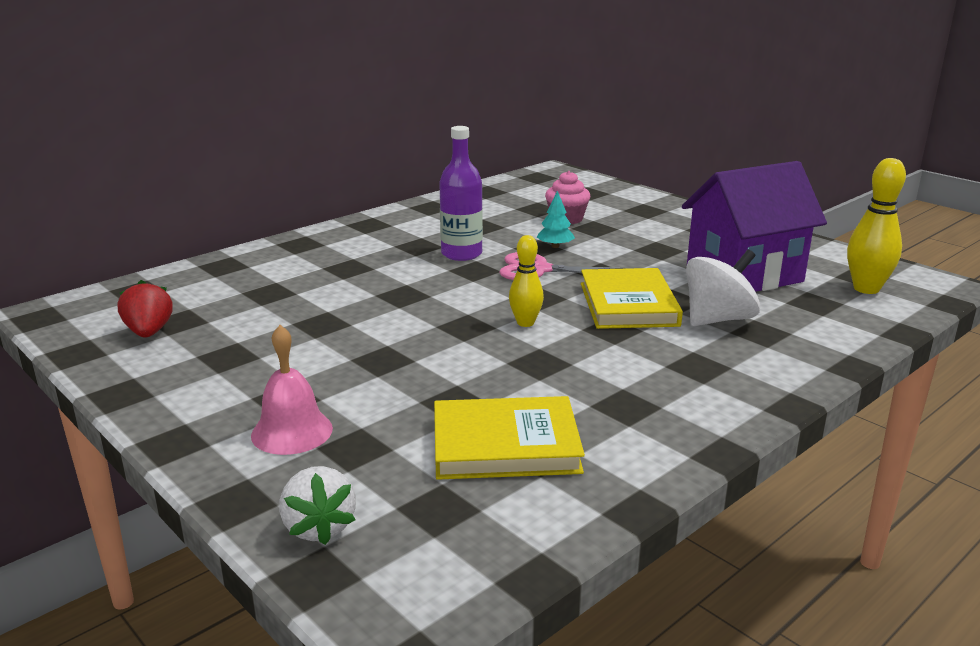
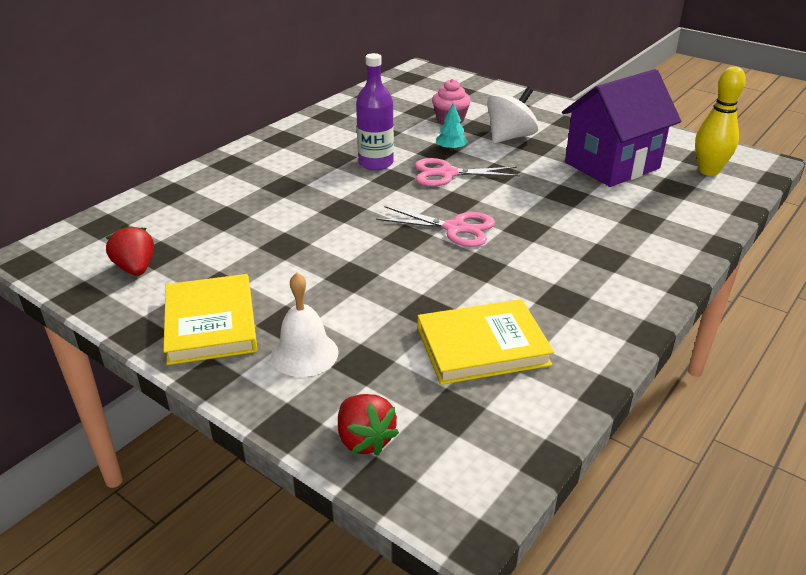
camera: 10 degrees left, 10 degrees up
pink bell [251,325,333,455] -> white bell [271,272,338,377]
white strawberry [279,466,356,545] -> red strawberry [338,394,399,456]
yellow bowling pin [509,235,544,327] -> pink scissors [376,206,495,247]
yellow book [581,268,683,329] -> yellow book moved to [163,274,257,365]
white spinning top [686,250,760,326] -> white spinning top moved to [487,87,538,143]

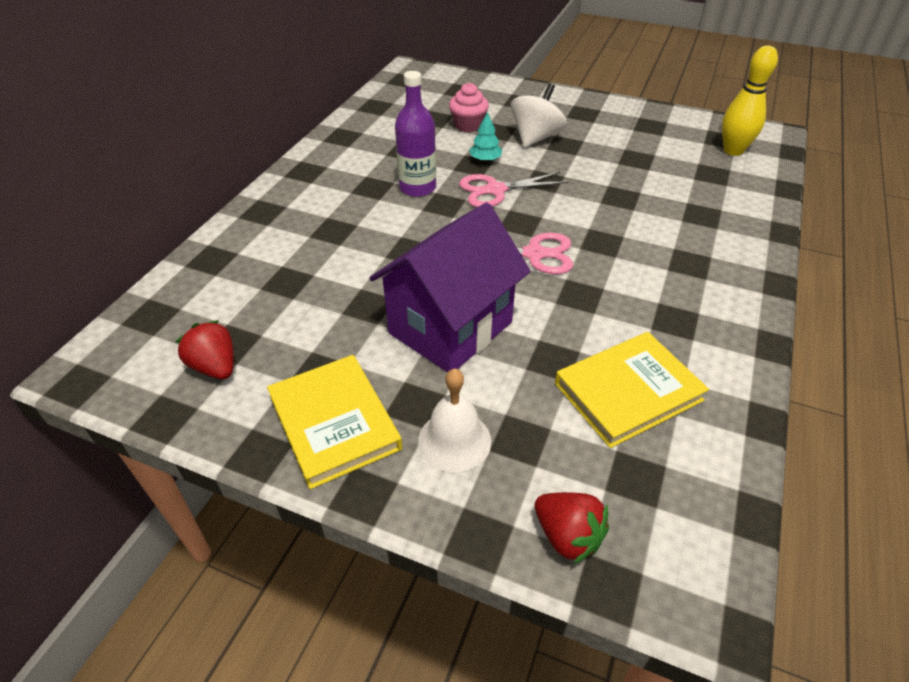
camera: 15 degrees left, 10 degrees up
purple house [562,69,681,187] -> purple house moved to [369,202,531,373]

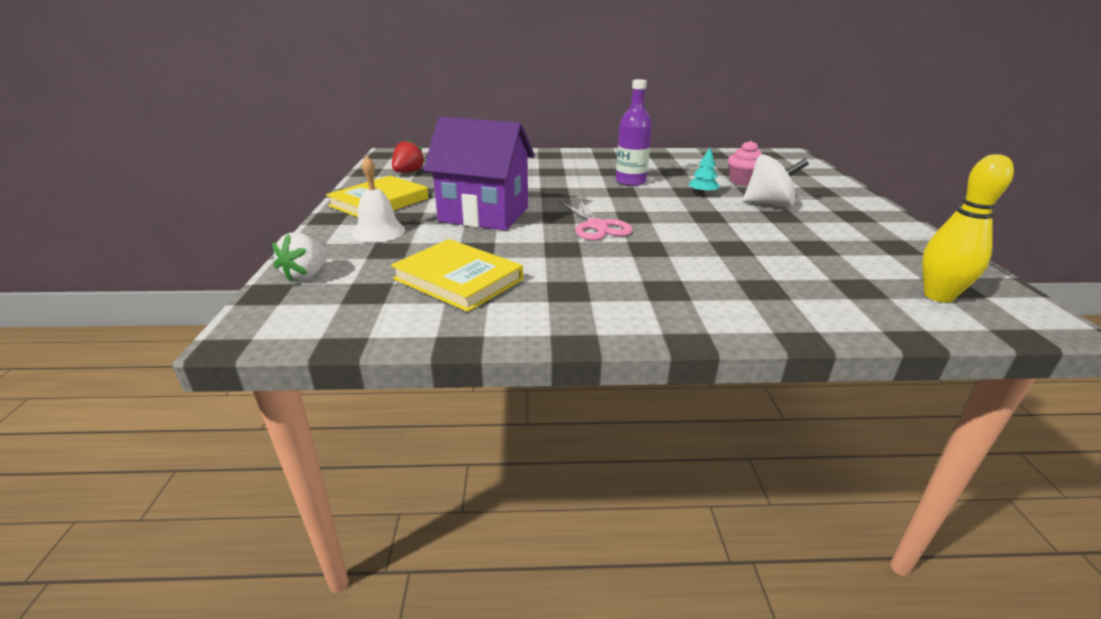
camera: 65 degrees right, 15 degrees down
pink scissors [459,172,568,207] -> none
red strawberry [535,492,609,564] -> white strawberry [272,232,328,282]

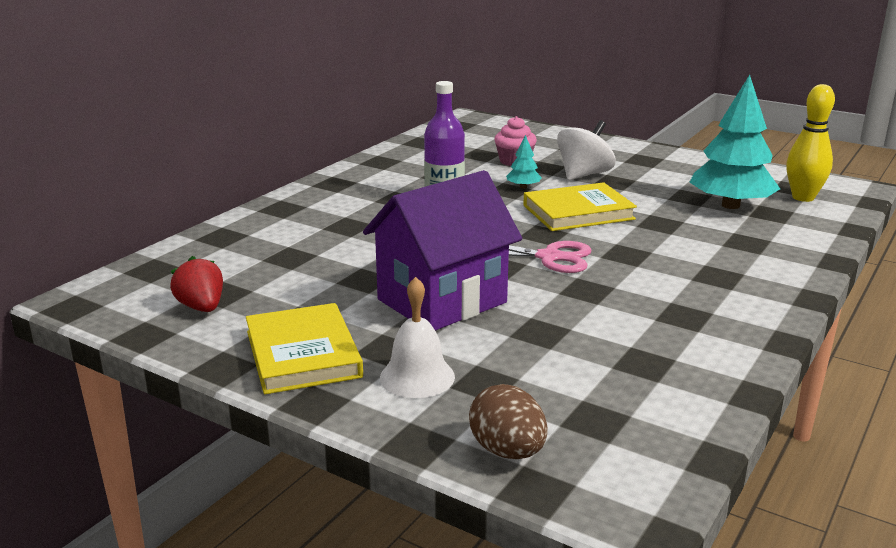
camera: 55 degrees left, 5 degrees down
white strawberry [272,232,328,282] -> brown egg [469,384,548,459]
yellow book [391,239,523,312] -> yellow book moved to [523,182,637,231]
none -> turquoise tree [689,75,780,209]

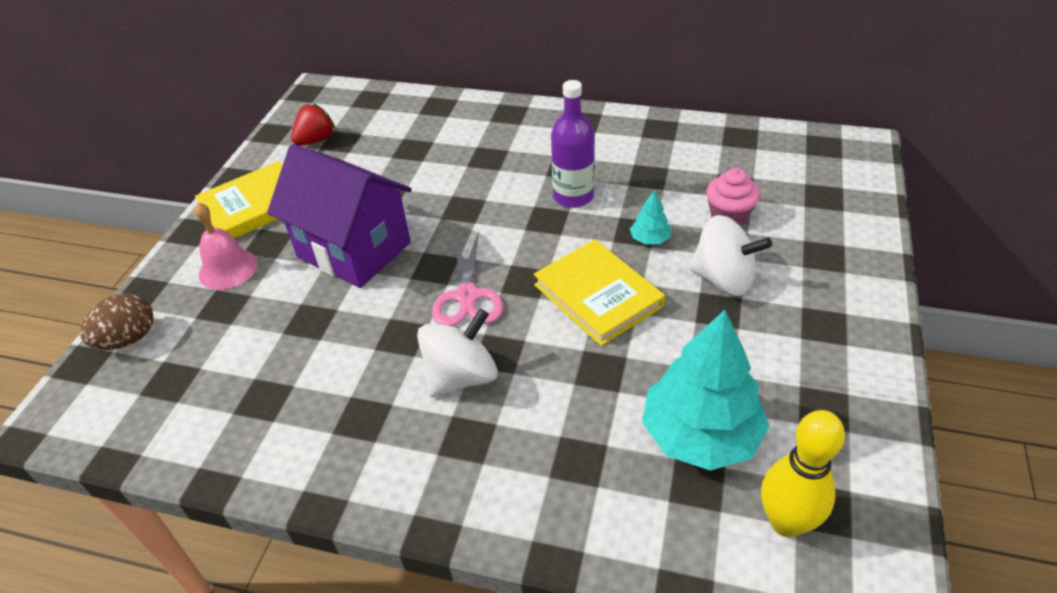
camera: 75 degrees right, 20 degrees up
white bell [380,277,455,398] -> pink bell [194,203,258,290]
none -> white spinning top [417,309,498,397]

